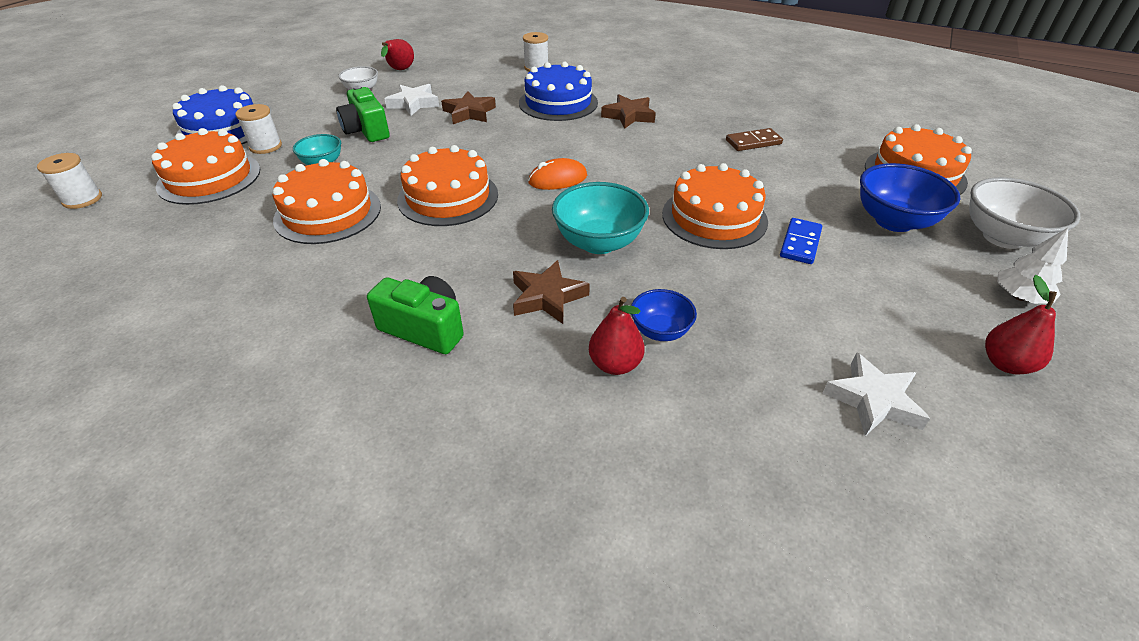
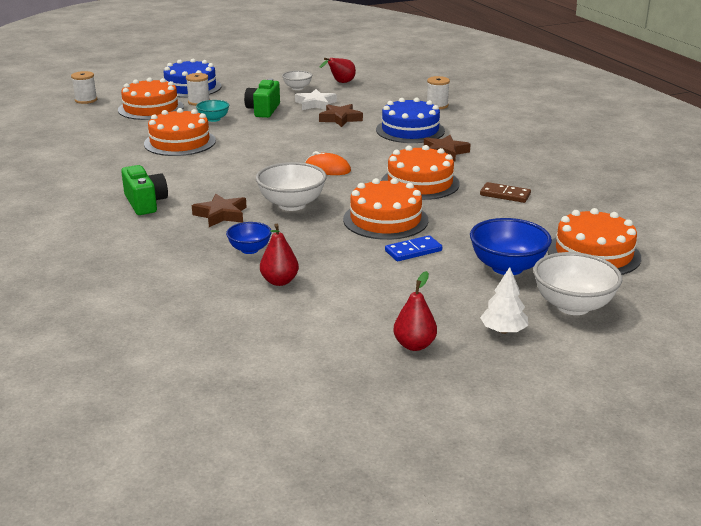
camera: 40 degrees right, 15 degrees down
orange cake [397,145,498,226] -> orange cake moved to [381,145,460,200]
turquoise bowl [552,182,649,254] -> white bowl [256,162,327,211]
red pear [589,297,645,375] -> red pear moved to [260,224,299,286]
white star [823,352,930,436] -> none

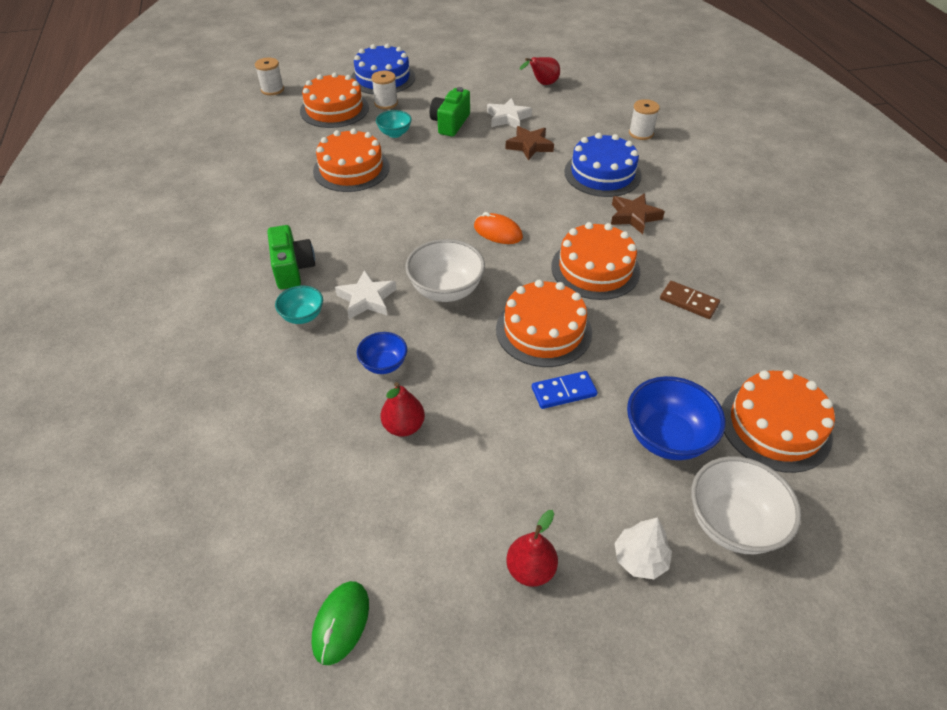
camera: 10 degrees right, 20 degrees up
brown star [192,194,247,227] -> white star [335,270,396,319]
white bowl [282,70,313,90] -> none
none -> turquoise bowl [275,286,323,324]
none -> green mouse [312,581,369,665]

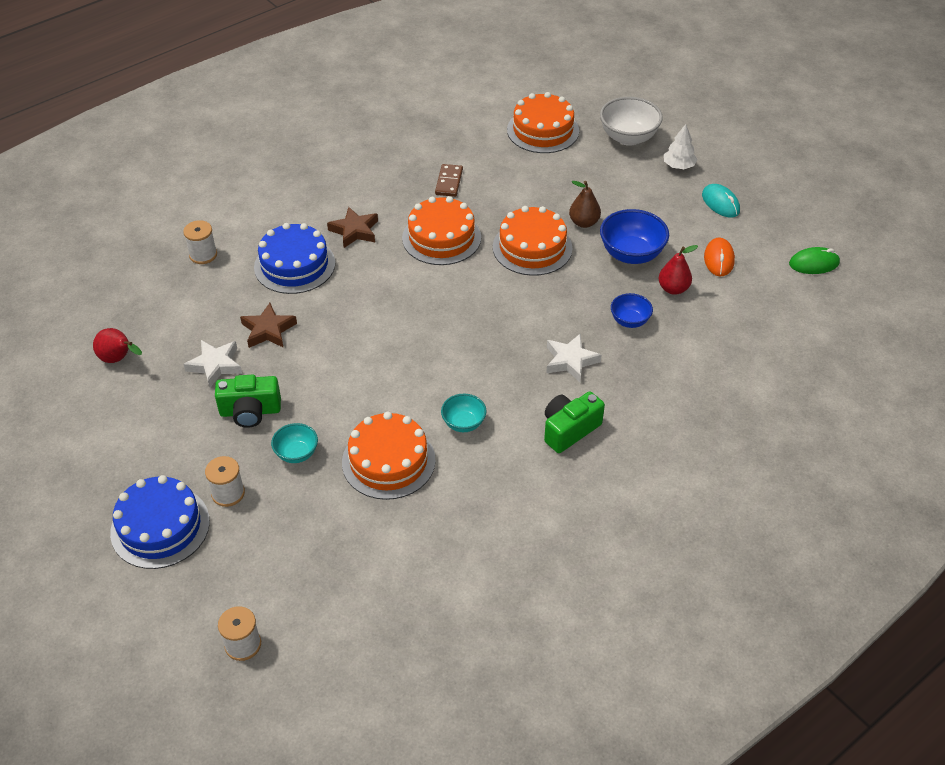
camera: 115 degrees left, 0 degrees up
turquoise bowl [275,286,323,324] -> turquoise bowl moved to [441,394,487,432]
orange cake [300,72,369,128] -> none
white bowl [405,239,485,302] -> none
orange mouse [474,212,523,244] -> orange mouse moved to [704,237,735,276]
red pear [506,510,558,587] -> turquoise mouse [702,184,740,218]
blue domino [532,371,598,409] -> brown pear [569,181,601,228]
blue bowl [627,376,726,460] -> blue bowl moved to [600,209,669,264]

